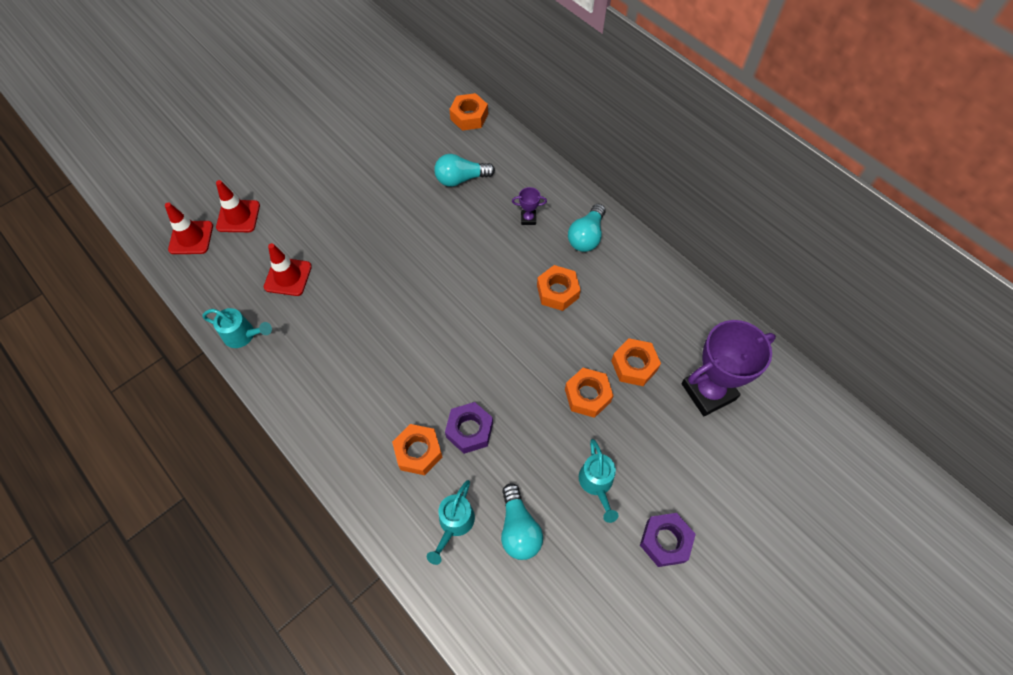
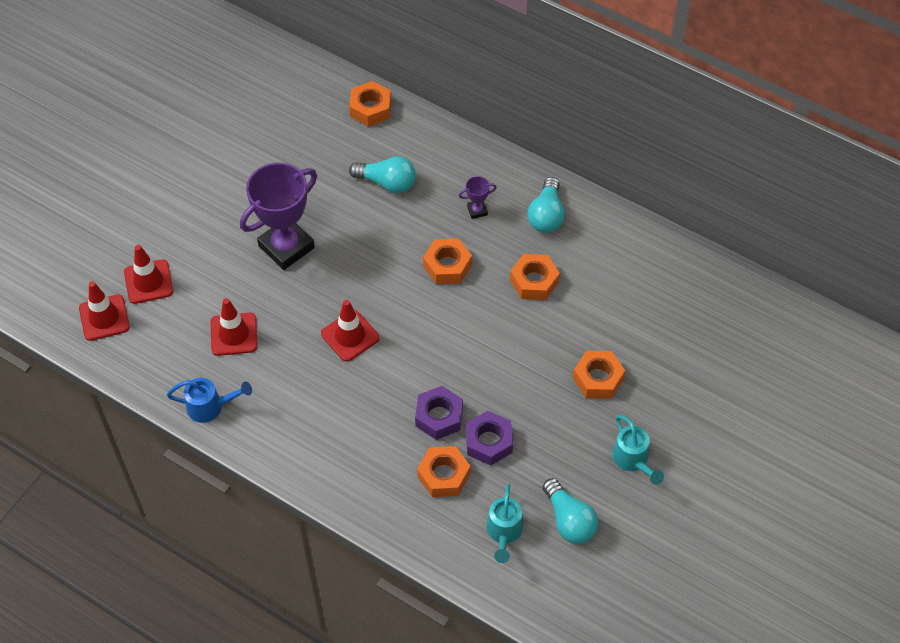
camera: 15 degrees left, 5 degrees down
turquoise watering can [202,308,272,348] -> blue watering can [167,378,252,423]
turquoise light bulb [434,154,495,187] -> turquoise light bulb turned 135 degrees counterclockwise [349,156,416,193]
orange nut [611,338,661,386] -> orange nut moved to [423,238,472,284]
purple nut [640,513,696,567] -> purple nut moved to [415,386,463,440]
purple trophy [681,320,776,416] -> purple trophy moved to [240,163,317,270]
none -> red traffic cone [321,300,380,362]

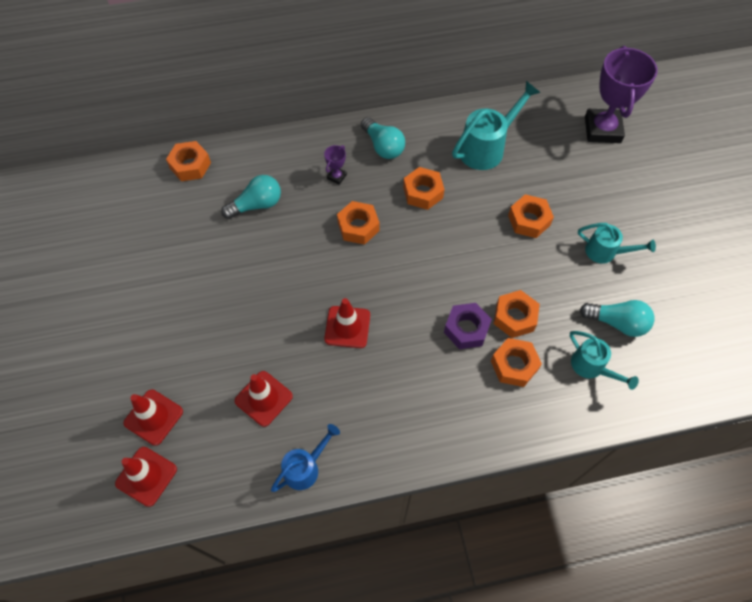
camera: 45 degrees left, 5 degrees up
purple trophy [240,163,317,270] -> purple trophy moved to [585,46,658,143]
purple nut [466,410,513,466] -> orange nut [494,290,540,338]
none -> turquoise watering can [452,81,541,170]

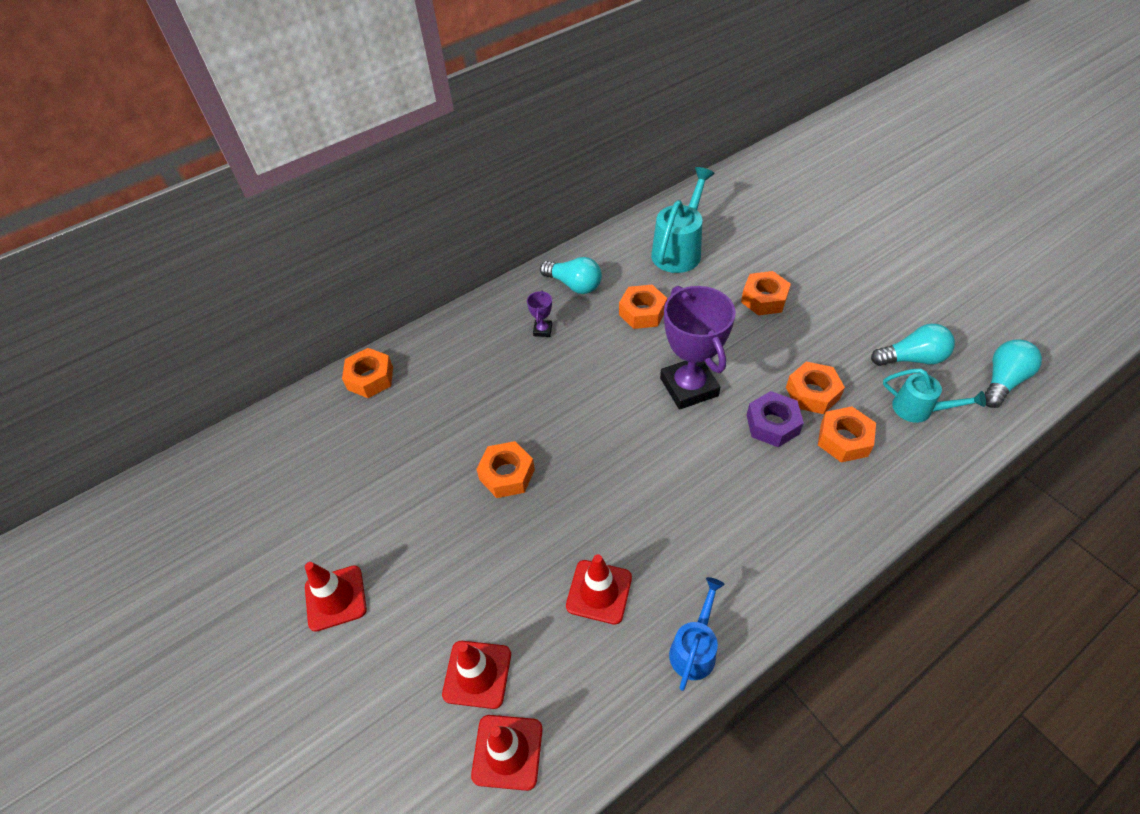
camera: 20 degrees left, 10 degrees down
turquoise light bulb [221,175,281,219] -> turquoise light bulb moved to [985,339,1042,408]
red traffic cone [324,298,370,348] -> red traffic cone moved to [305,562,367,632]
orange nut [337,201,380,245] -> orange nut moved to [476,441,535,498]
turquoise watering can [578,223,656,264] -> none
purple trophy [585,46,658,143] -> purple trophy moved to [660,286,736,410]

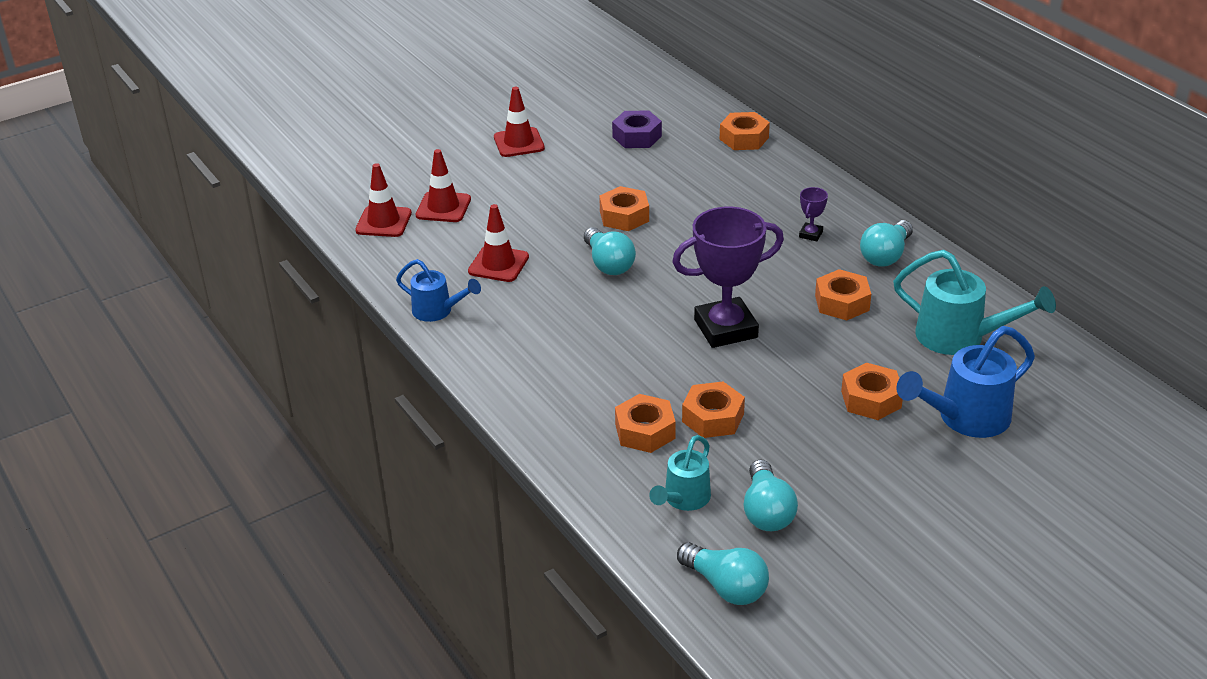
camera: 90 degrees right, 15 degrees down
purple trophy [527,290,552,337] -> purple trophy turned 75 degrees counterclockwise [799,187,828,241]
purple nut [747,391,804,447] -> purple nut moved to [612,110,662,148]
none -> turquoise light bulb [584,227,636,275]
none -> blue watering can [896,326,1035,438]

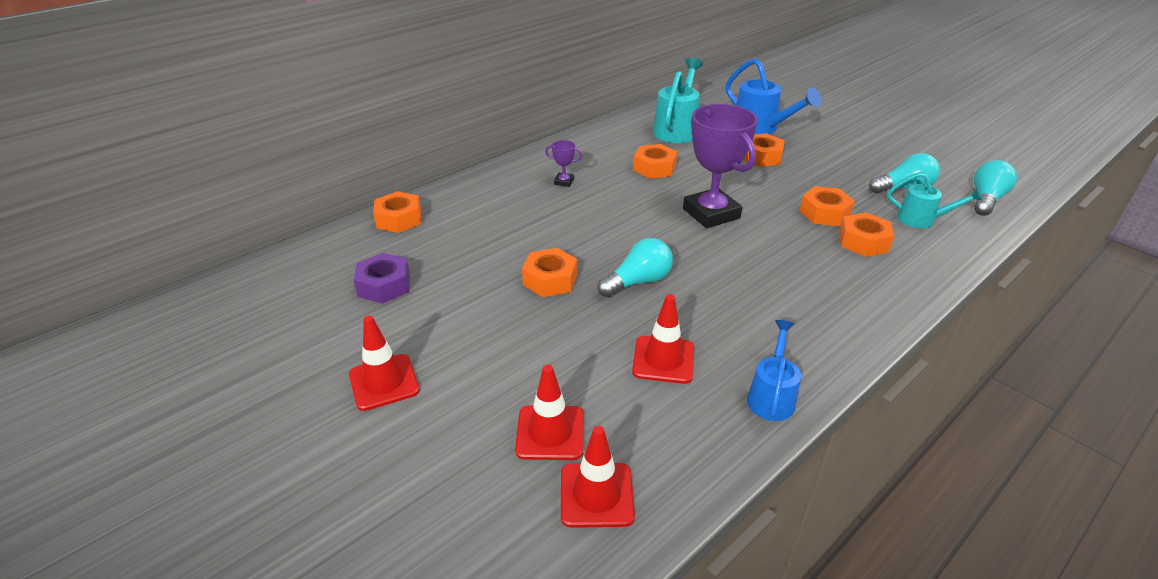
camera: 100 degrees left, 0 degrees up
turquoise light bulb [860,220,913,266] -> none

